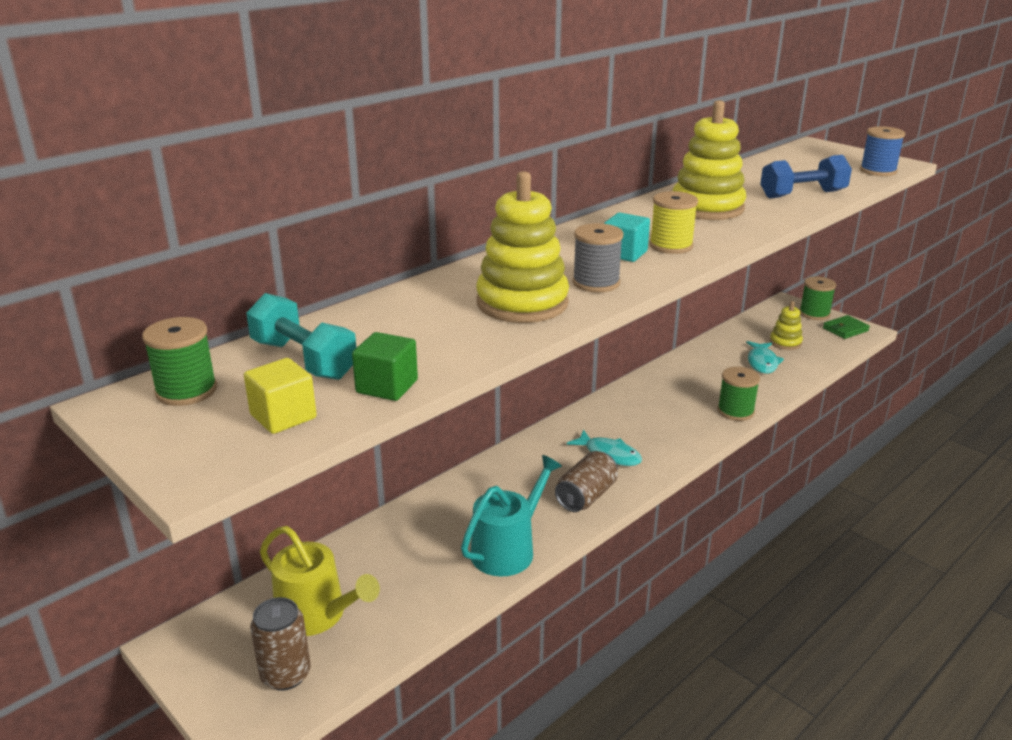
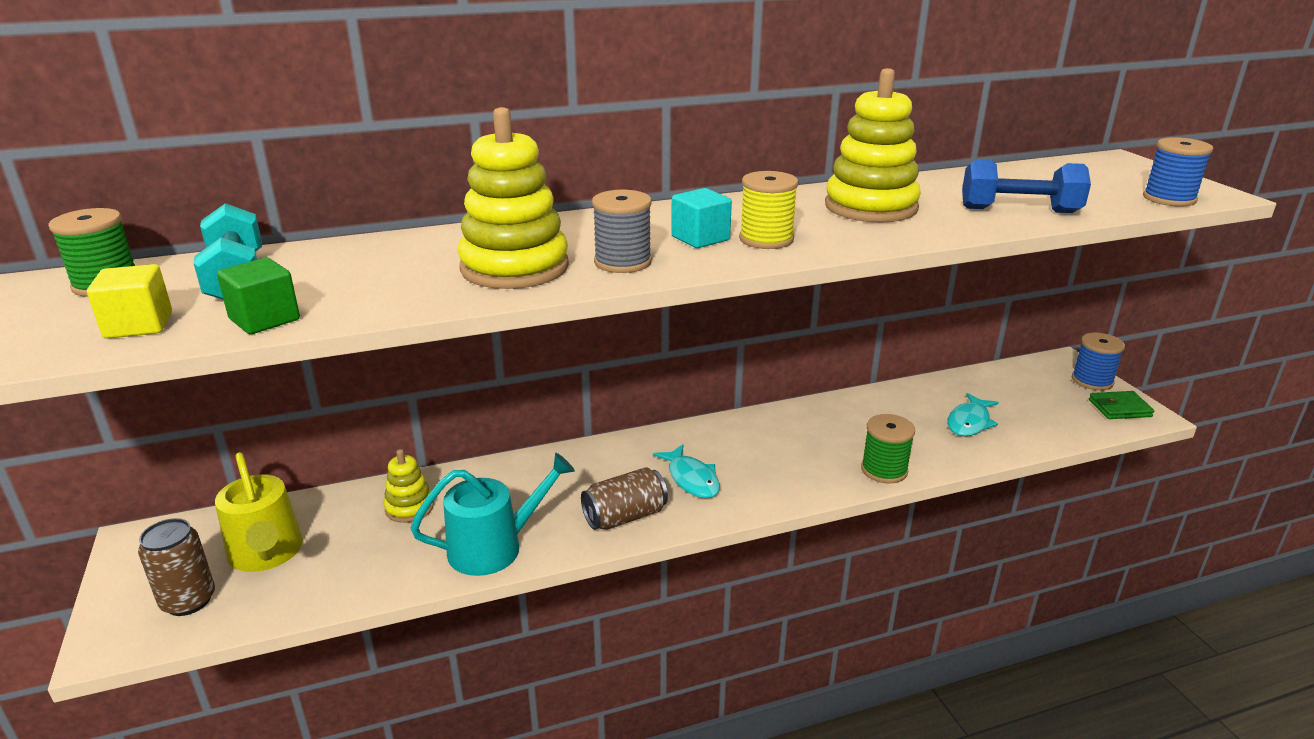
camera: 25 degrees right, 0 degrees up
yellow stacking toy [770,301,803,350] -> yellow stacking toy moved to [384,449,434,523]
green spool [799,277,836,320] -> blue spool [1072,333,1125,391]

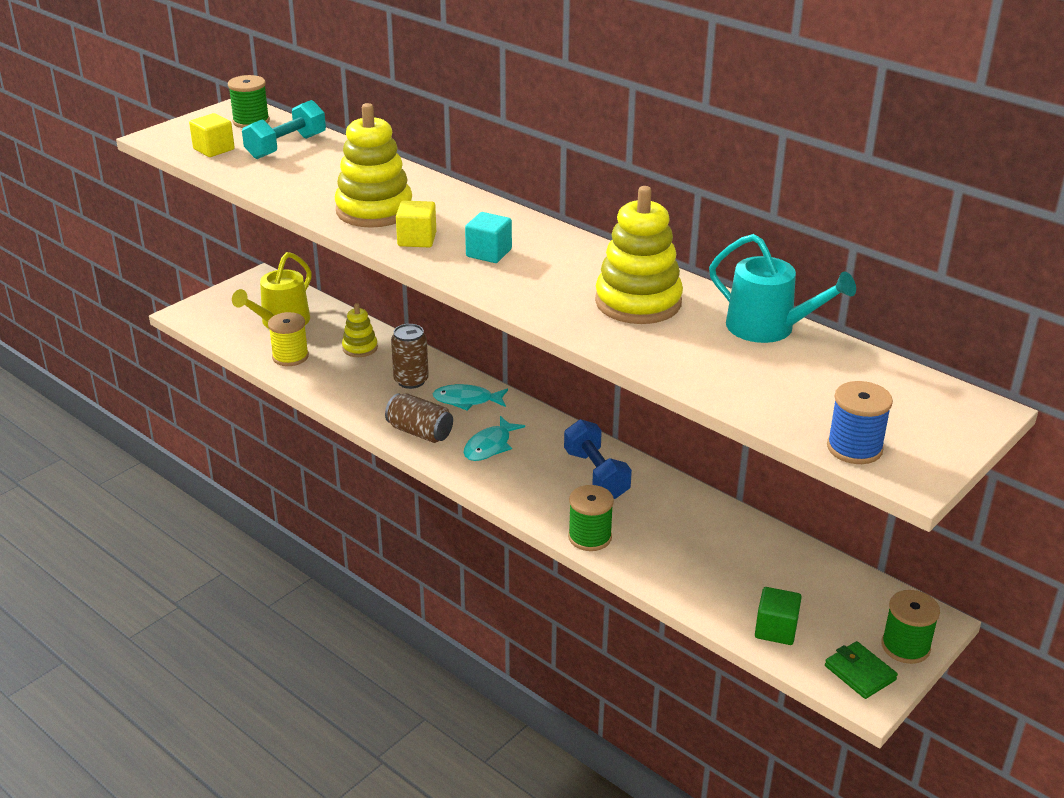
camera: 60 degrees right, 5 degrees up
brown can [138,518,215,616] -> brown can moved to [391,324,429,389]
green cube [217,258,300,334] -> green cube moved to [755,587,802,645]
turquoise watering can [411,453,575,576] -> turquoise watering can moved to [709,234,856,343]
grey spool [592,190,652,273] -> yellow cube [396,201,436,247]
yellow spool [739,171,799,249] -> yellow spool moved to [268,312,309,366]
turquoise fish [947,393,999,436] -> turquoise fish moved to [433,384,508,410]
blue dumbbell [962,160,1091,213] -> blue dumbbell moved to [564,419,632,499]
blue spool [1072,333,1125,391] -> green spool [881,590,940,664]

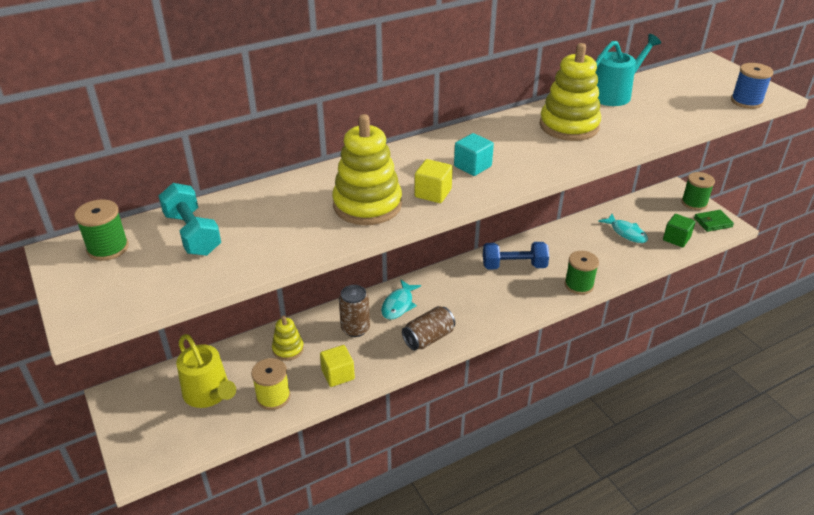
camera: 70 degrees left, 5 degrees up
yellow cube [189,113,235,157] -> yellow cube moved to [320,345,355,387]
turquoise fish [463,416,525,461] -> turquoise fish moved to [598,214,648,243]

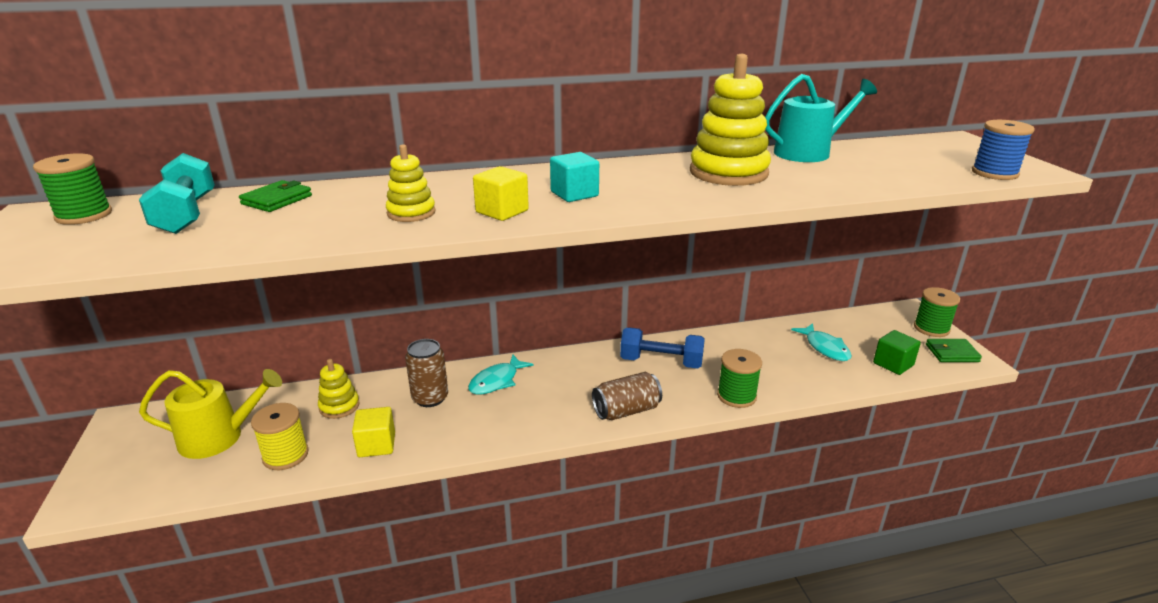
camera: 15 degrees right, 10 degrees down
yellow watering can [176,334,236,408] -> yellow watering can turned 75 degrees counterclockwise [139,369,282,459]
yellow stacking toy [332,114,402,225] -> yellow stacking toy [386,144,436,222], size x0.53
brown can [402,306,455,351] -> brown can moved to [592,372,662,420]
none -> green wallet [239,180,312,212]

